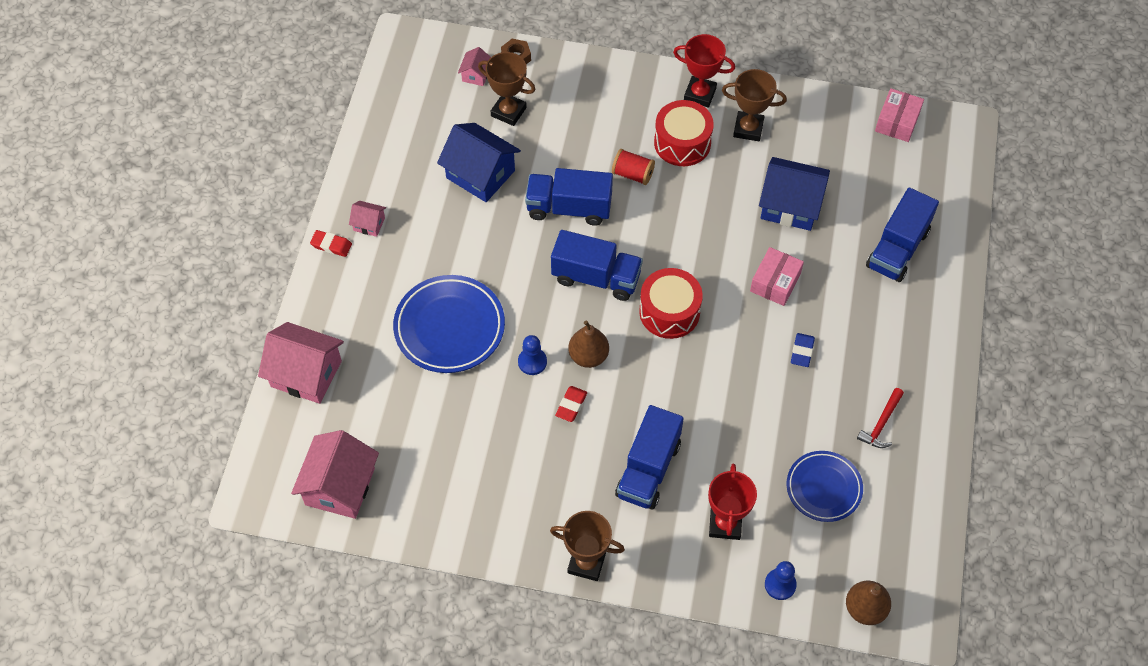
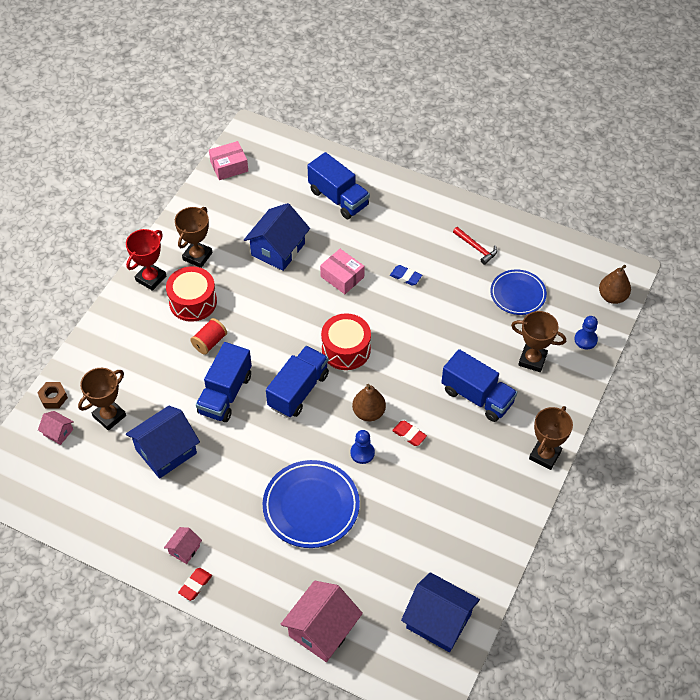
camera: 75 degrees left, 5 degrees down
pink house [291,430,379,519] -> blue house [401,572,480,652]
red trophy [708,464,757,540] -> brown trophy [511,311,566,372]
pink box [875,88,924,142] -> pink box turned 60 degrees counterclockwise [209,141,248,180]

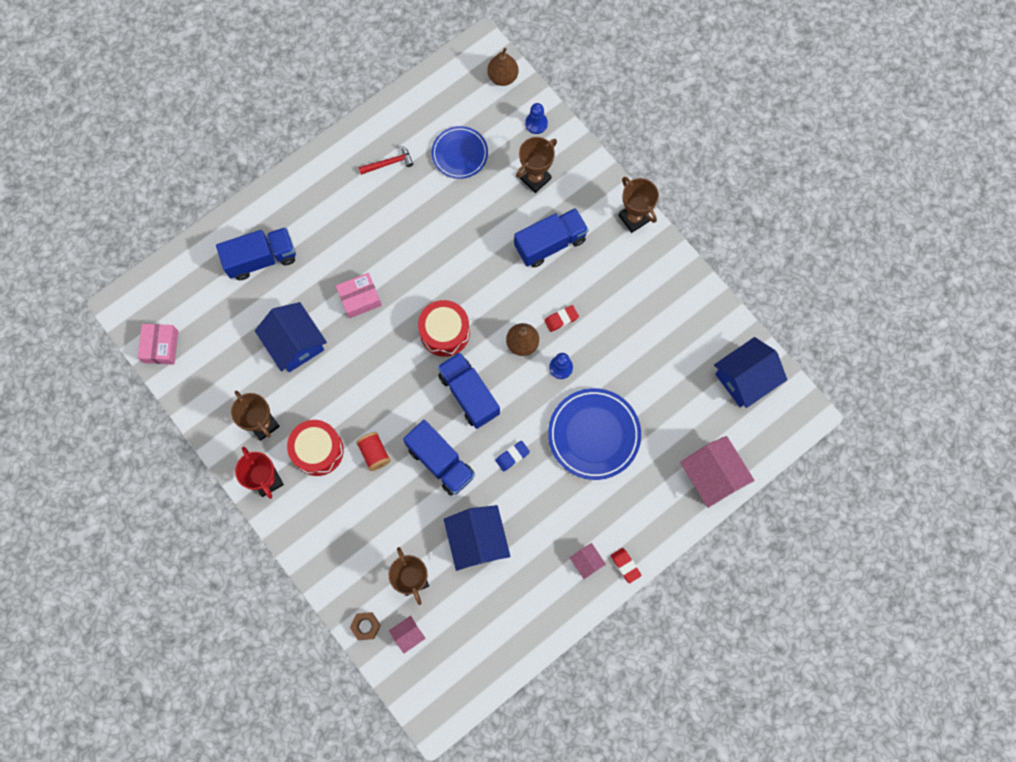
camera: 65 degrees left, 20 degrees up
blue eraser [390,265,422,286] -> blue eraser moved to [495,441,530,472]

